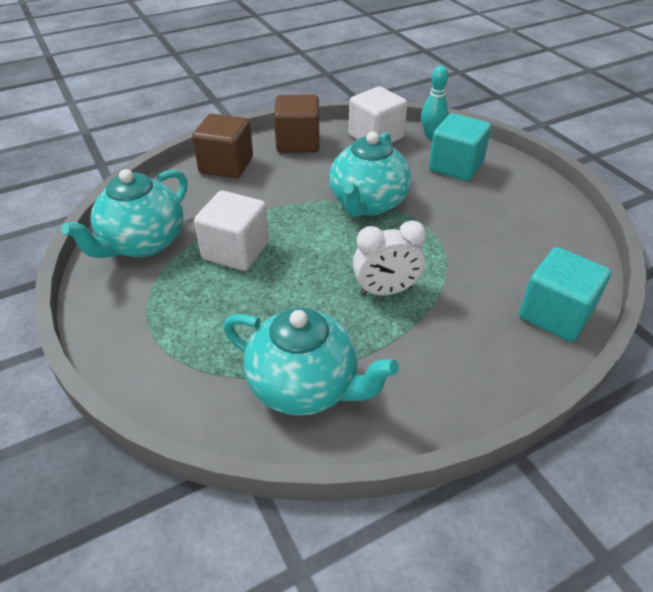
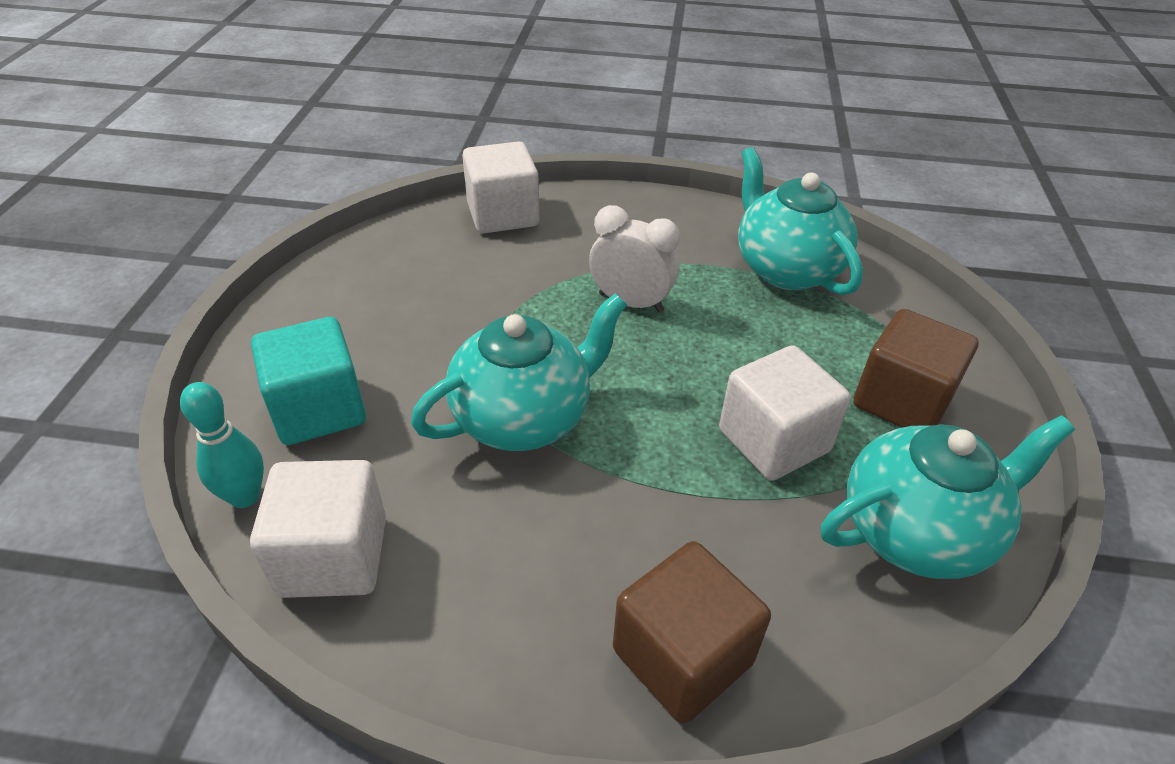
camera: 145 degrees left, 0 degrees up
brown cube [274,95,319,153] -> brown cube moved to [853,309,979,428]
turquoise cube [519,247,611,342] -> white cube [462,141,539,234]

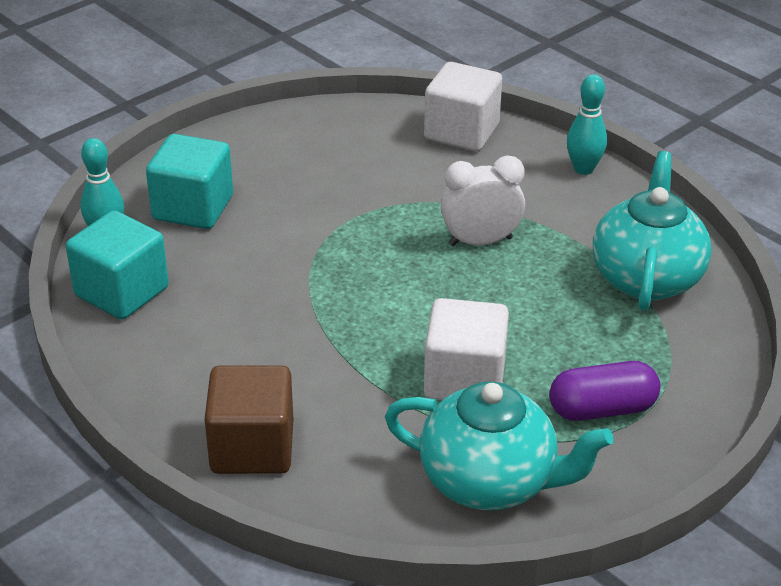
camera: 40 degrees right, 5 degrees down
white cube [250,460,386,598] -> turquoise cube [66,210,169,320]
turquoise teapot [411,294,627,451] -> none
white clock [589,205,680,312] -> white clock turned 75 degrees counterclockwise [441,156,525,246]
brown cube [853,309,979,428] -> purple capsule [549,361,660,421]
none -> turquoise bowling pin [567,74,607,175]

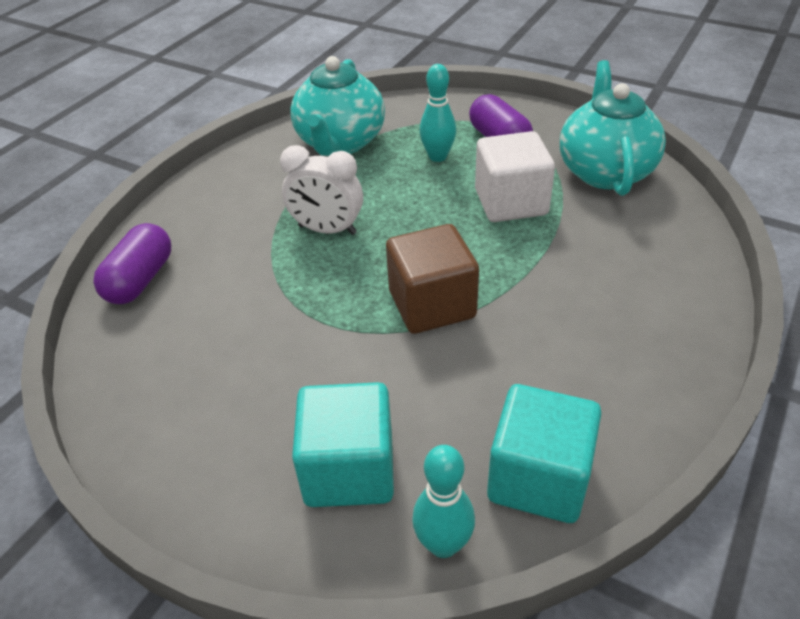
camera: 105 degrees left, 5 degrees up
brown cube [204,365,293,474] -> brown cube moved to [386,224,479,334]
white cube [424,62,502,152] -> purple capsule [93,223,171,304]
white clock [441,156,525,246] -> white clock turned 45 degrees counterclockwise [280,145,363,235]
turquoise bowling pin [567,74,607,175] -> turquoise bowling pin moved to [419,64,456,162]
turquoise teapot [593,151,712,311] -> turquoise teapot turned 75 degrees counterclockwise [290,56,385,156]

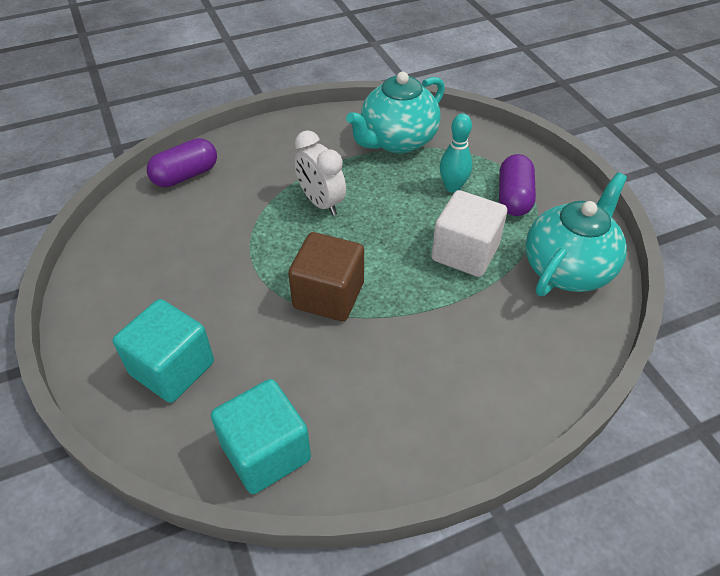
camera: 35 degrees right, 5 degrees up
turquoise bowling pin [412,445,475,558] -> none

